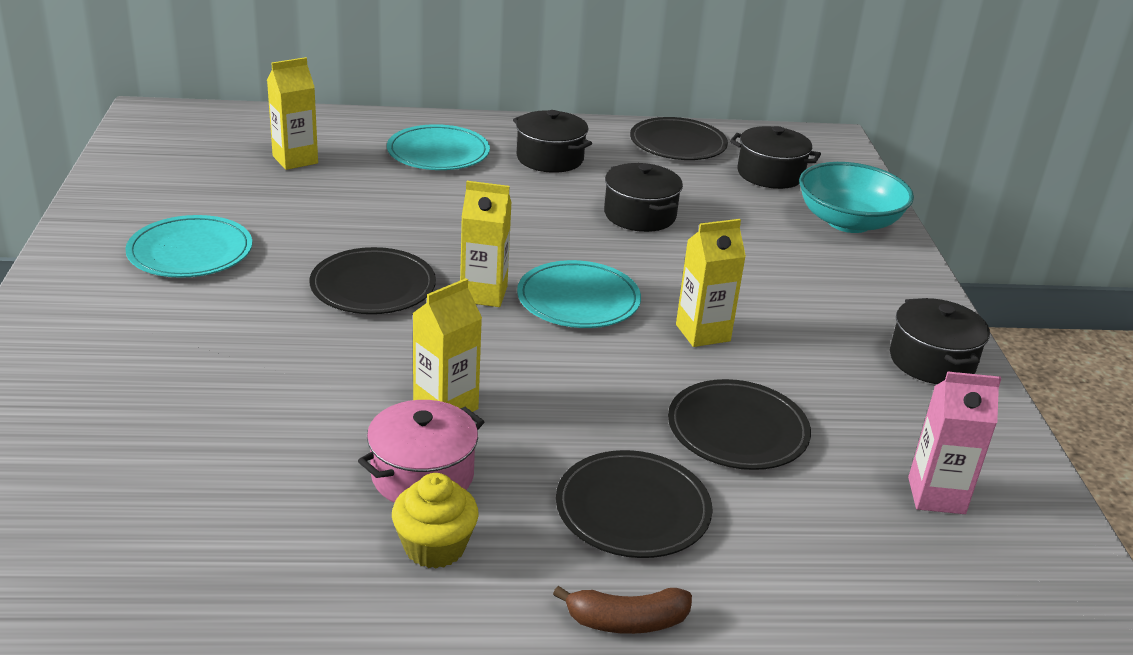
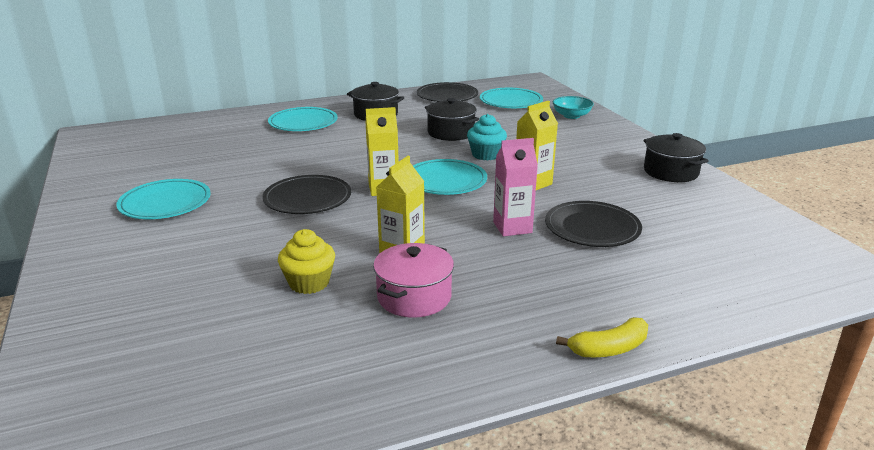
camera: 15 degrees left, 5 degrees down
yellow carton [267,57,318,170] -> none
yellow cupcake [392,473,479,569] -> yellow cupcake moved to [278,229,335,294]
brown banana [553,586,692,634] -> yellow banana [556,317,648,357]
black plate [556,450,712,558] -> none
black pot [730,126,821,189] -> turquoise plate [480,88,543,108]
turquoise bowl [799,162,914,233] -> turquoise bowl [553,96,594,119], size x0.58
pink carton [908,371,1001,514] -> pink carton moved to [493,138,538,237]
none -> turquoise cupcake [467,114,507,160]

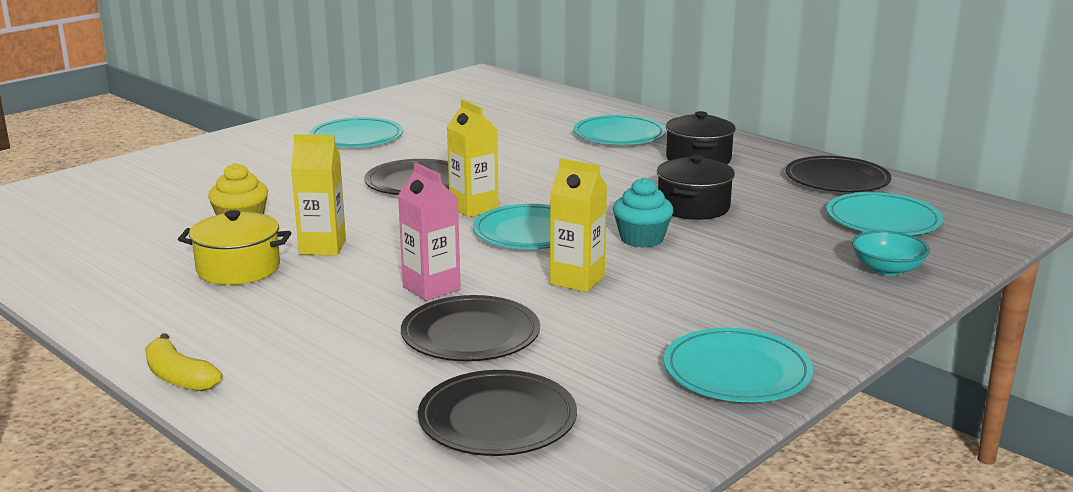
camera: 65 degrees right, 5 degrees down
pink pot [373,243,454,318] -> yellow pot [178,210,291,285]
black pot [644,133,709,182] -> turquoise plate [664,328,813,402]
none -> black plate [418,370,577,456]

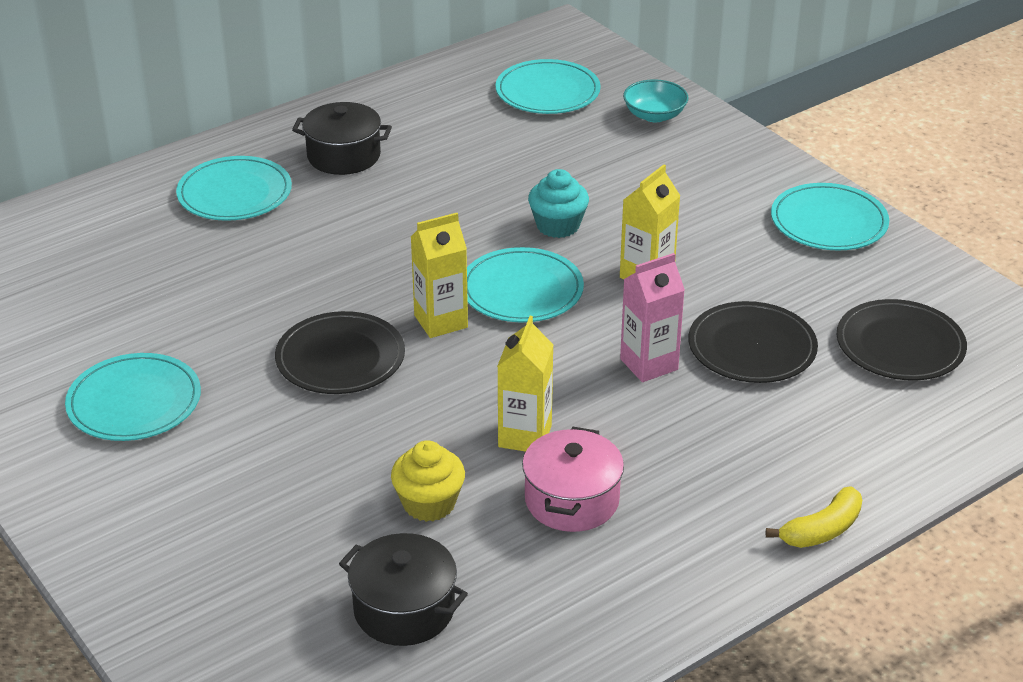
camera: 80 degrees left, 15 degrees up
yellow pot [178,210,291,285] -> pink pot [522,427,624,532]
black pot [657,155,735,220] -> black pot moved to [339,533,468,646]
black plate [786,156,891,192] -> none

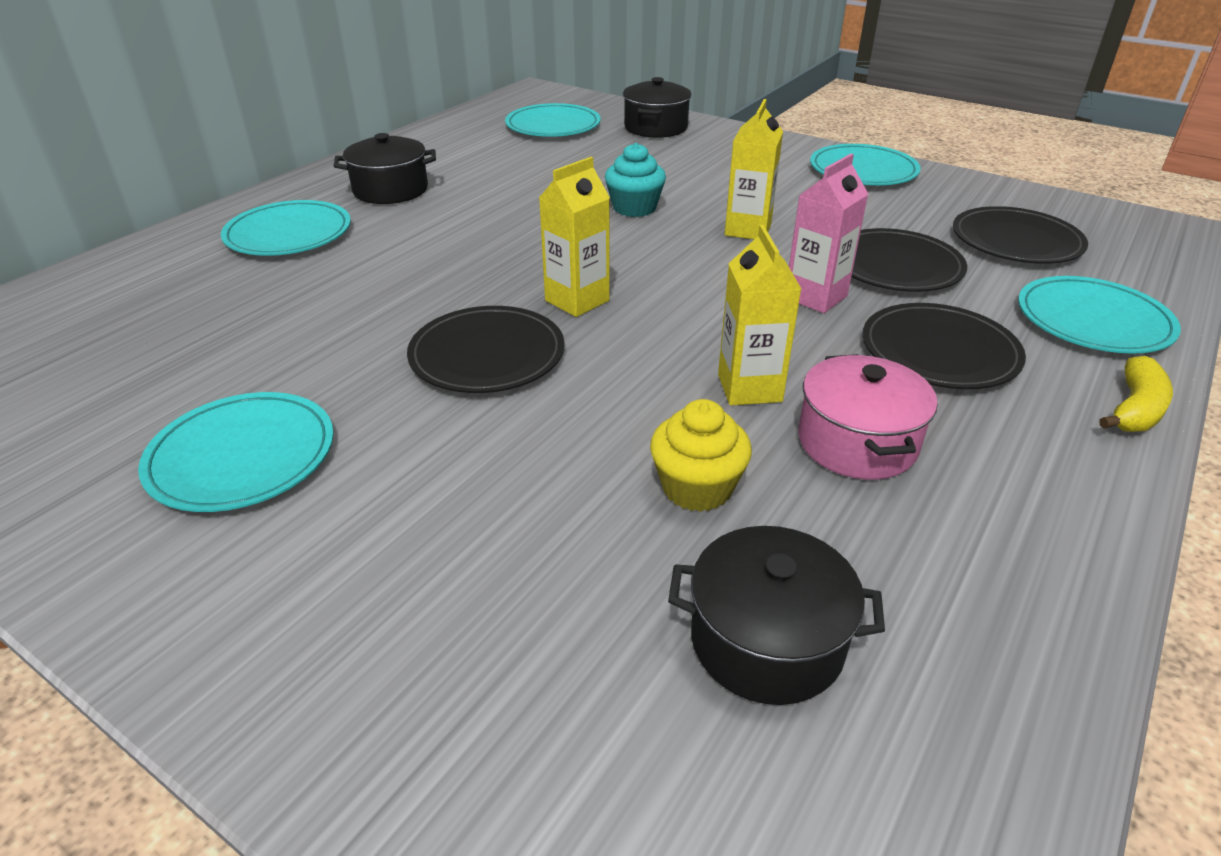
camera: 20 degrees left, 0 degrees up
turquoise plate [467,247,584,322] -> turquoise plate moved to [1018,276,1181,354]
turquoise bowl [623,79,689,122] -> black pot [623,77,692,138]
none -> black plate [862,303,1026,389]

